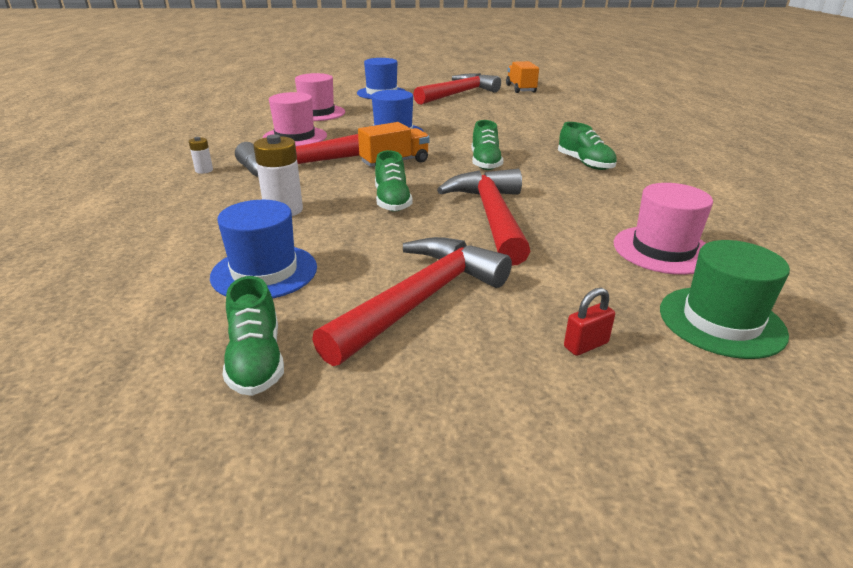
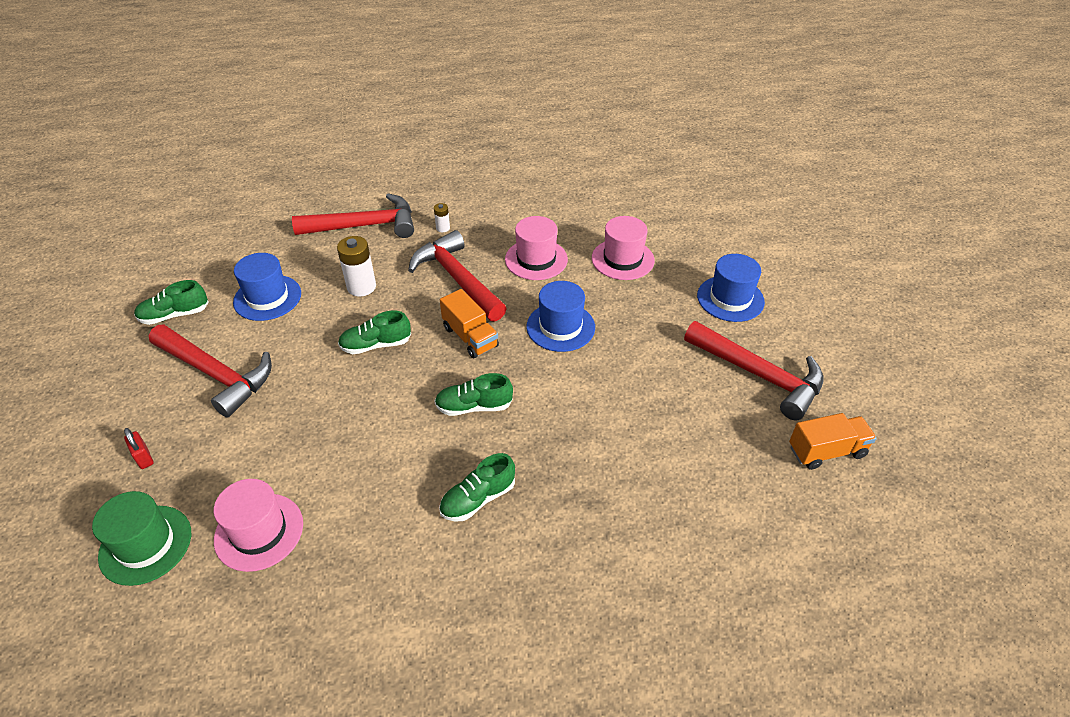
camera: 85 degrees right, 15 degrees up
red hammer [437,169,530,265] -> red hammer moved to [292,193,414,238]

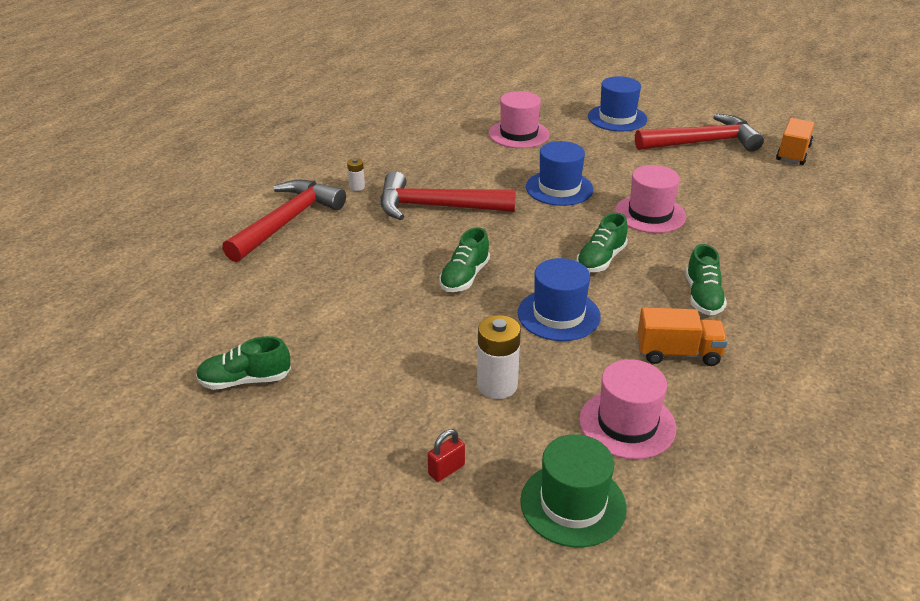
camera: 50 degrees left, 10 degrees down
red padlock [124,428,154,469] -> red padlock turned 45 degrees counterclockwise [428,429,465,482]
green shoe [134,280,208,325] -> green shoe turned 60 degrees clockwise [196,336,291,390]
red hammer [149,325,272,418] -> none
blue hat [233,253,301,321] -> blue hat moved to [518,258,601,341]
white battery [337,236,376,296] -> white battery moved to [477,315,521,399]
orange truck [440,289,499,358] -> orange truck moved to [637,307,728,366]
pink hat [505,216,568,280] -> pink hat moved to [615,165,686,233]

